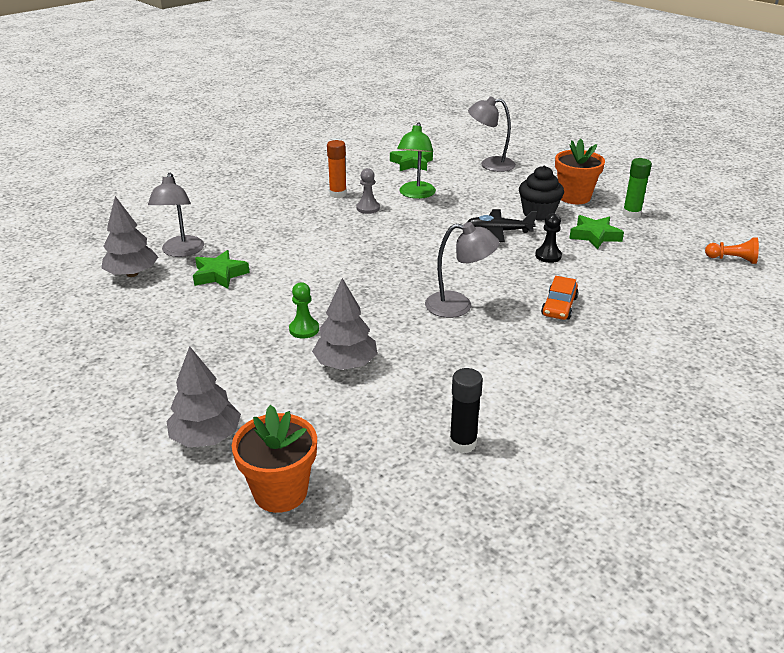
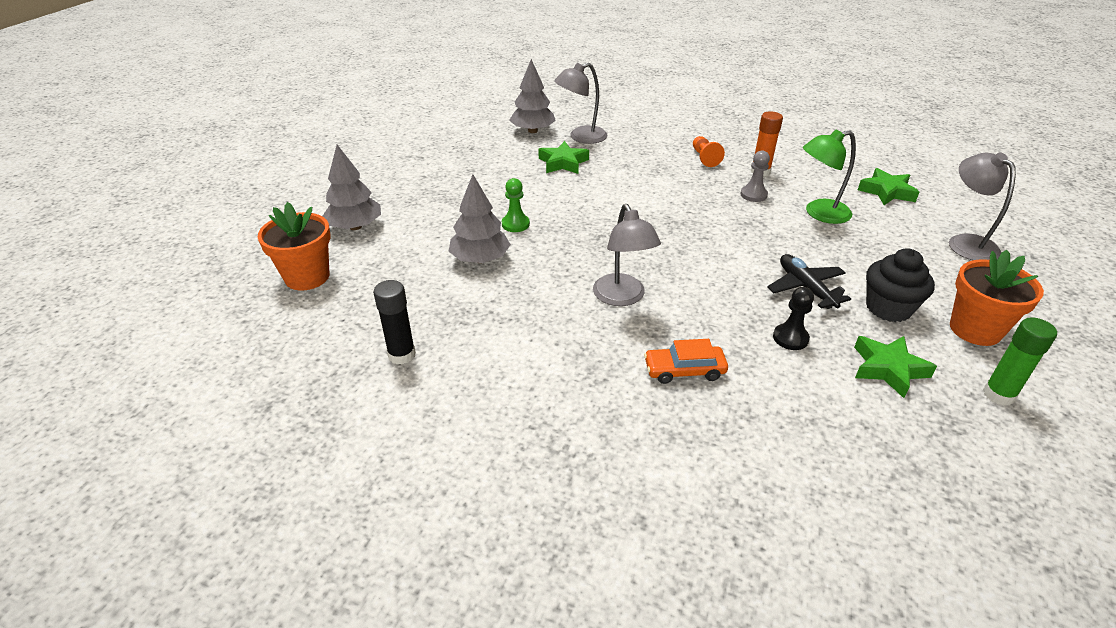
camera: 65 degrees right, 5 degrees up
orange pawn [705,237,759,264] -> orange pawn moved to [693,136,725,167]

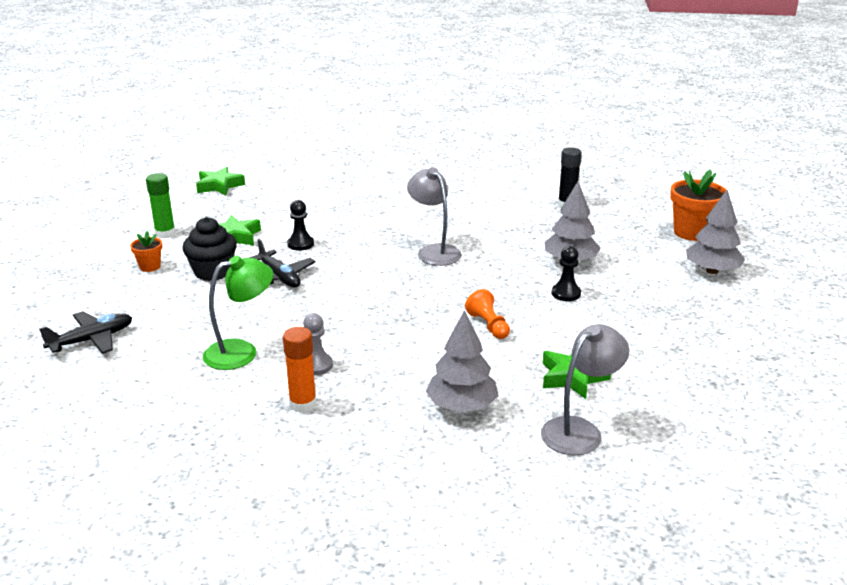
camera: 165 degrees right, 10 degrees down
green pawn [502,178,530,232] -> black pawn [552,246,581,301]
grey tree [509,59,556,133] -> grey tree moved to [426,310,499,412]
orange car [644,339,728,384] -> none
orange pawn [693,136,725,167] -> orange pawn moved to [465,289,510,339]
green star [858,168,919,205] -> green star moved to [196,167,245,195]
grey lamp [949,152,1016,261] -> black plane [39,311,132,354]
orange flower pot [950,250,1044,346] -> orange flower pot [130,231,162,272], size x0.53

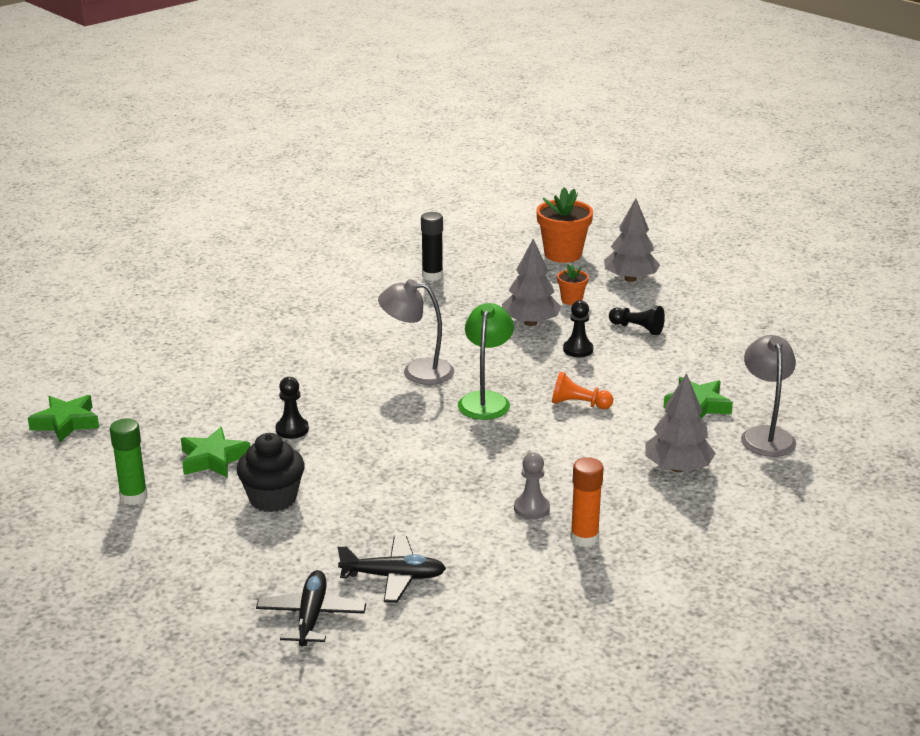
camera: 50 degrees left, 0 degrees up
orange flower pot [130,231,162,272] -> orange flower pot moved to [557,264,589,305]
green lamp [203,256,273,370] -> green lamp moved to [458,303,514,420]
black plane [249,239,316,287] -> black plane moved to [337,536,446,603]
none -> black pawn [609,306,665,335]

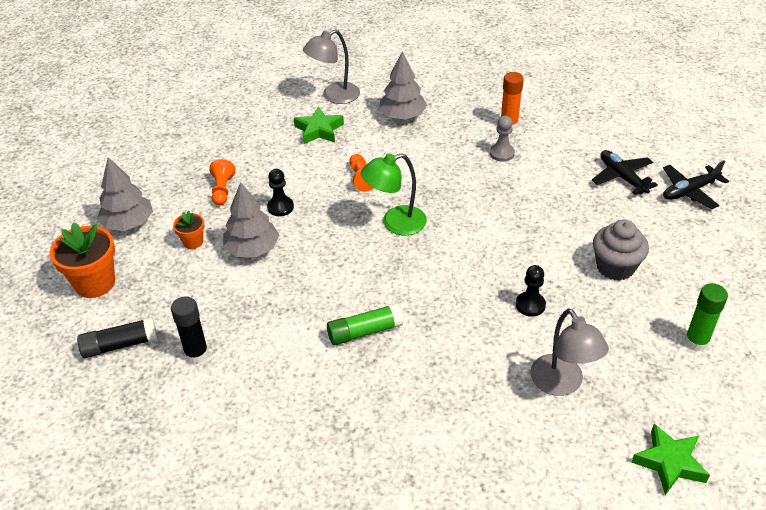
camera: 120 degrees left, 15 degrees up
green star [181,427,250,478] -> none
black cupcake [237,433,305,512] -> grey cupcake [593,219,649,281]
grey lamp [378,279,454,385] -> grey lamp moved to [530,308,609,396]
black pawn [609,306,665,335] -> orange pawn [209,159,236,205]
none -> black glue stick [77,317,158,358]
none -> green glue stick [327,303,403,345]

